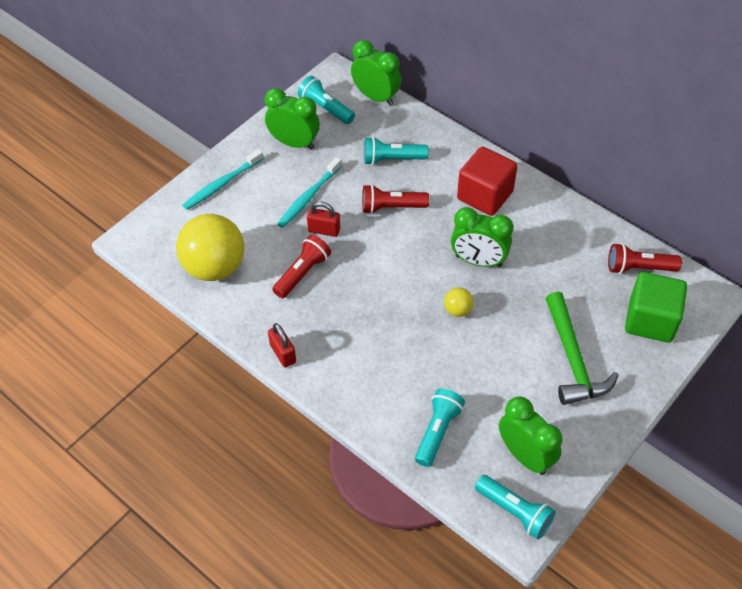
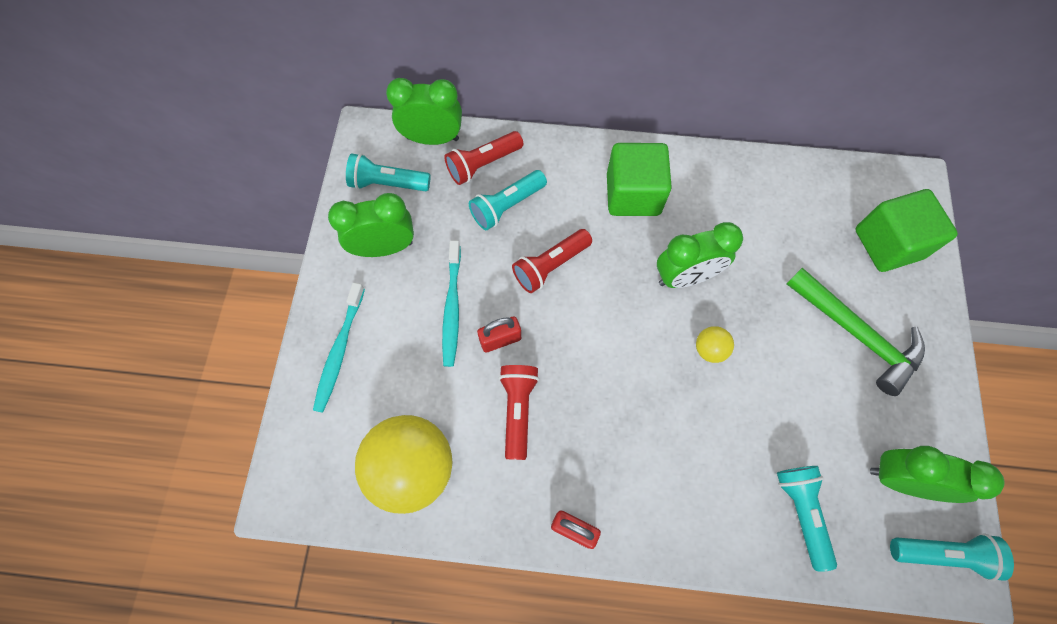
camera: 35 degrees left, 15 degrees up
red cube [457,147,518,216] -> green cube [607,143,672,216]
red flashlight [608,243,682,274] -> red flashlight moved to [444,131,523,185]

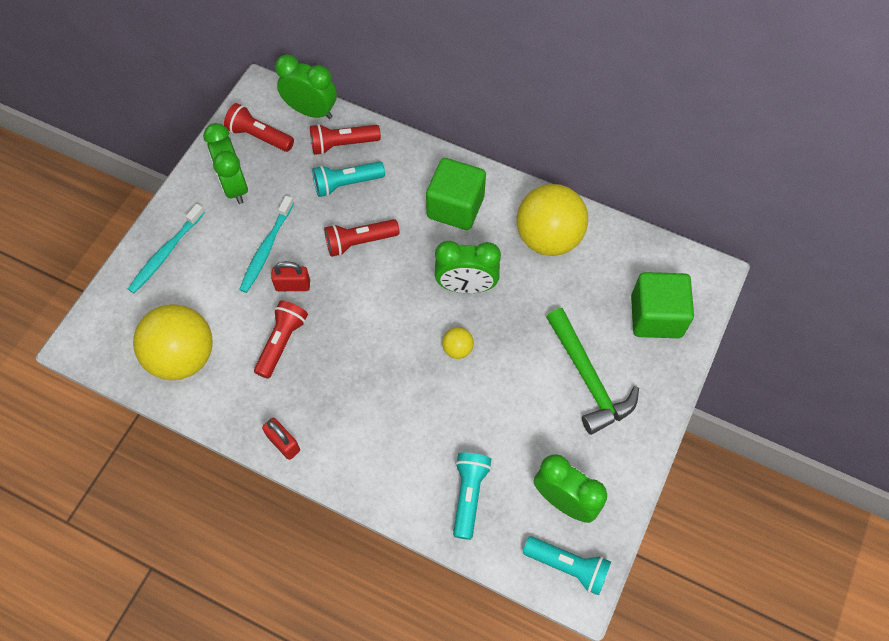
camera: 20 degrees right, 5 degrees down
green clock [328,193,414,257] -> green clock turned 120 degrees counterclockwise [203,123,248,204]
turquoise flashlight [346,153,430,191] -> red flashlight [224,103,294,152]
none -> yellow ball [517,184,588,256]

